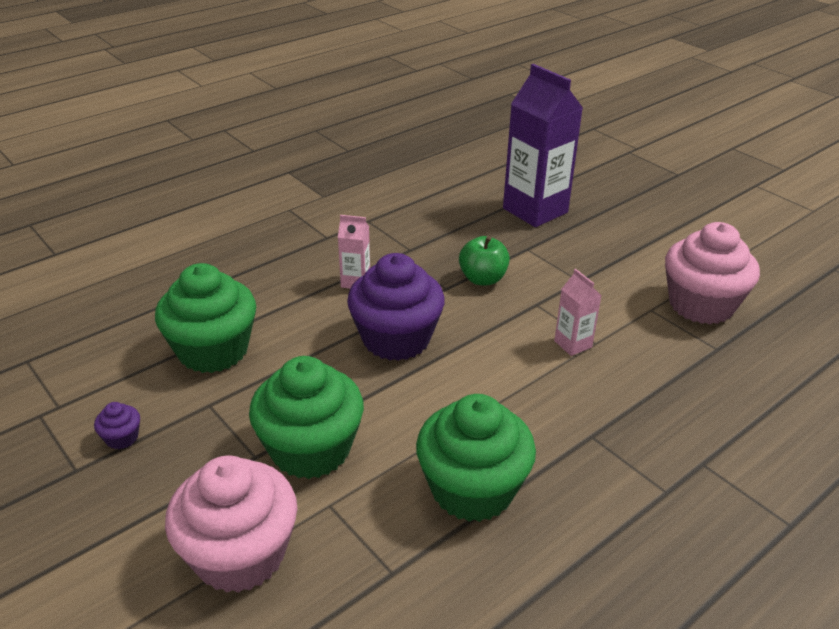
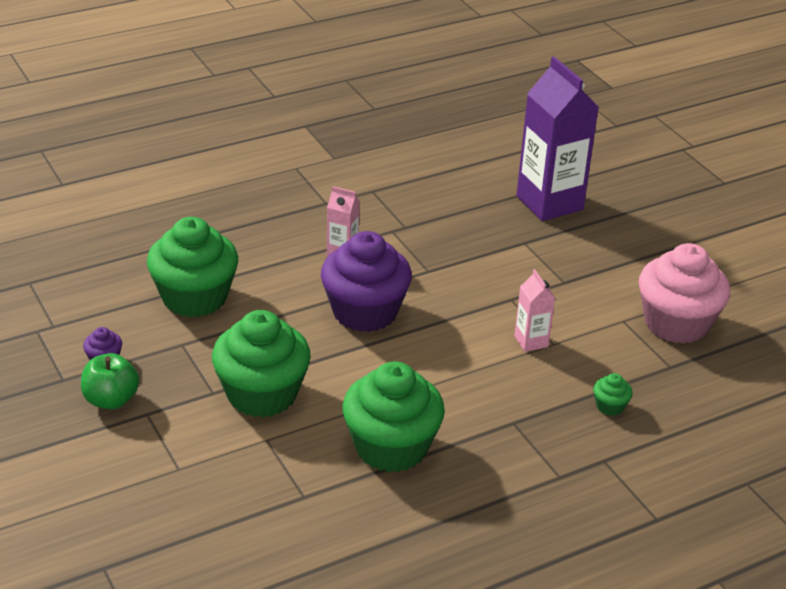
camera: 10 degrees right, 0 degrees up
pink cupcake [165,456,297,593] -> none
green apple [459,236,510,285] -> green apple moved to [81,353,139,409]
none -> green cupcake [593,373,632,416]

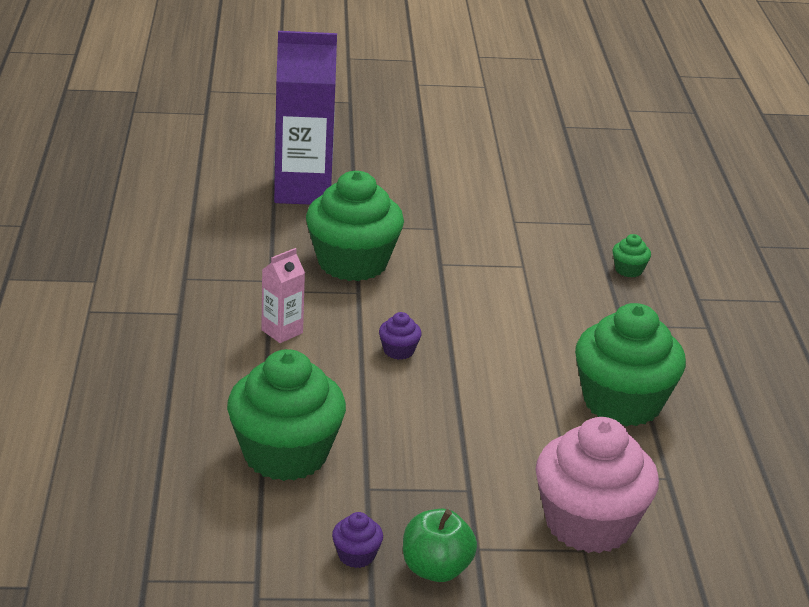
camera: 65 degrees left, 5 degrees down
green cupcake [212,310,311,418] -> green cupcake moved to [306,171,404,281]
purple cupcake [321,231,412,332] -> purple cupcake [379,312,421,360], size x0.40
pink carton [514,269,555,352] -> none
pink cupcake [639,243,730,344] -> pink cupcake moved to [536,417,659,553]

